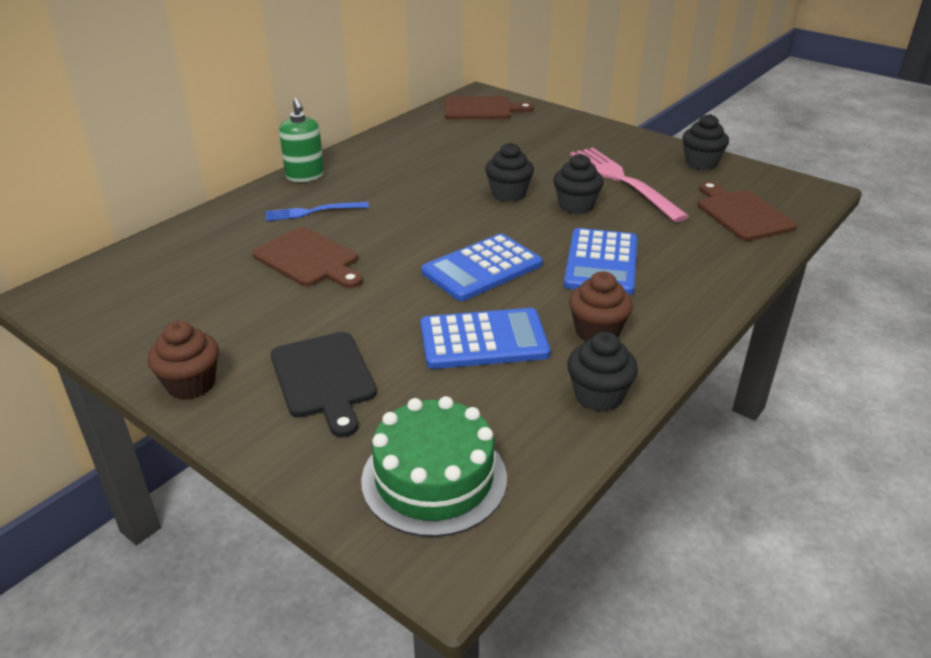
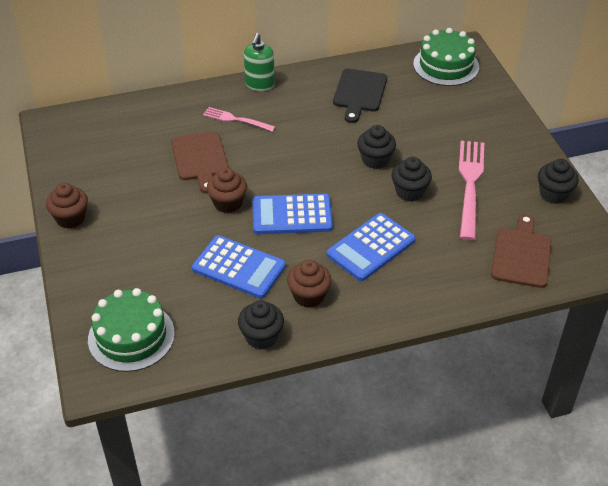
camera: 35 degrees right, 10 degrees up
blue fork [265,202,369,221] -> pink fork [203,107,276,132]
black cutting board [271,332,377,437] -> black cutting board moved to [333,69,387,123]
brown cutting board [444,96,534,119] -> green cake [413,28,479,86]
none -> brown cupcake [207,168,247,213]

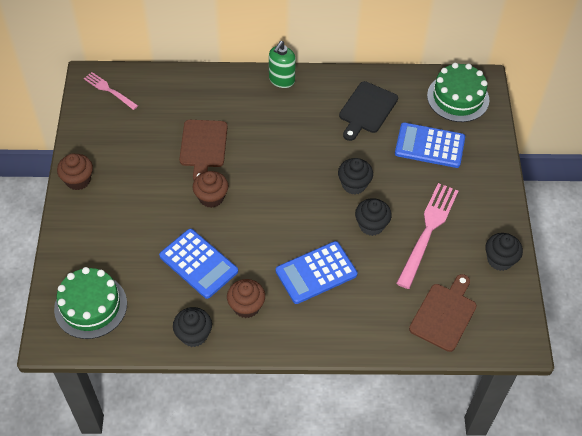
camera: 15 degrees right, 10 degrees up
pink fork [203,107,276,132] -> pink fork moved to [84,72,138,110]
blue calculator [253,194,333,234] -> blue calculator moved to [395,123,465,168]

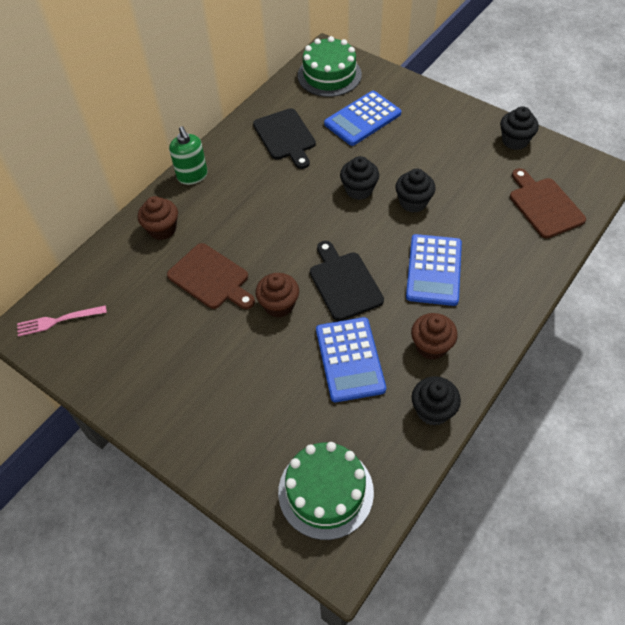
camera: 50 degrees left, 0 degrees up
brown cupcake [57,154,93,190] -> brown cupcake moved to [138,196,178,240]
blue calculator [159,229,238,299] -> blue calculator turned 90 degrees clockwise [316,317,386,402]
pink fork [396,183,458,289] -> none
none -> black cutting board [310,241,384,321]

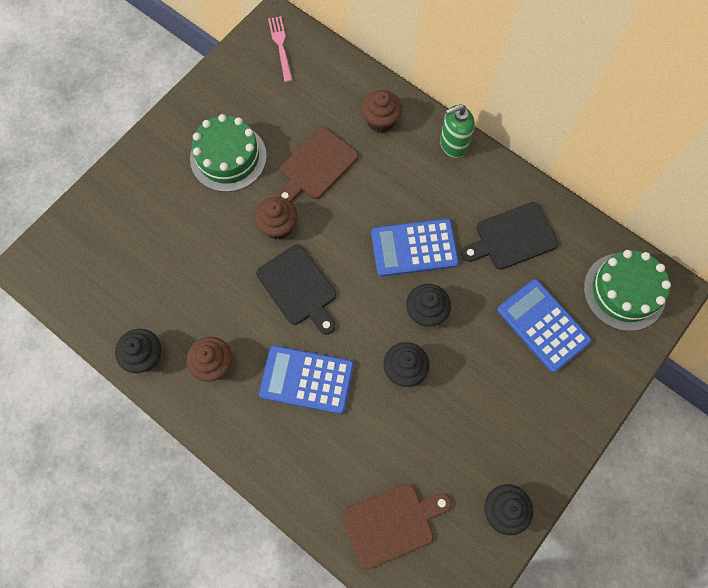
camera: 90 degrees right, 15 degrees up
green cake [278,442,374,540] -> green cake moved to [190,114,267,192]
black cutting board [310,241,384,321] -> black cutting board turned 75 degrees clockwise [256,244,336,335]
blue calculator [316,317,386,402] -> blue calculator moved to [371,219,459,277]

